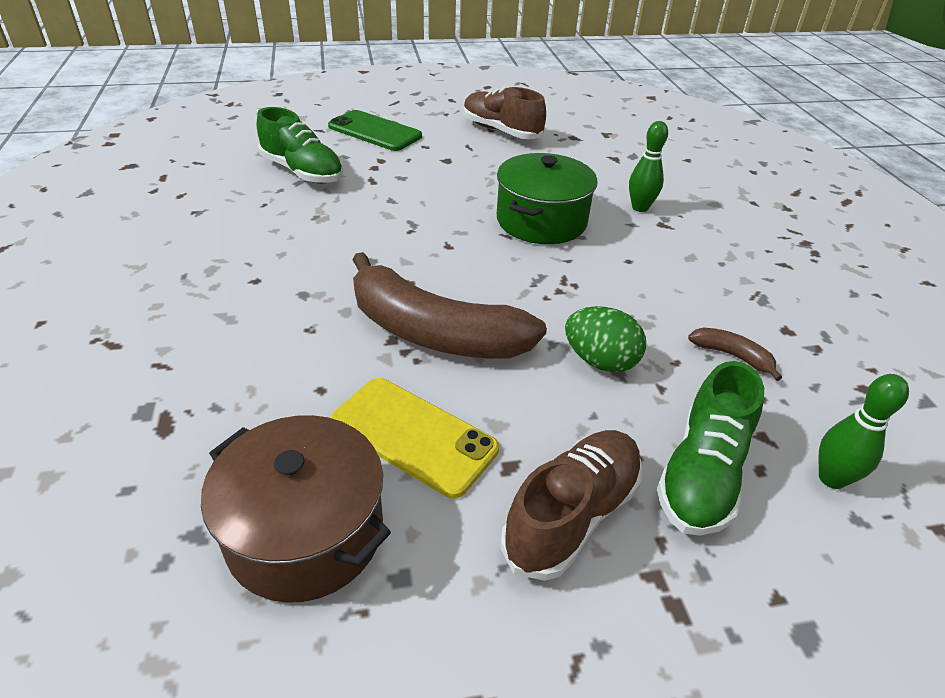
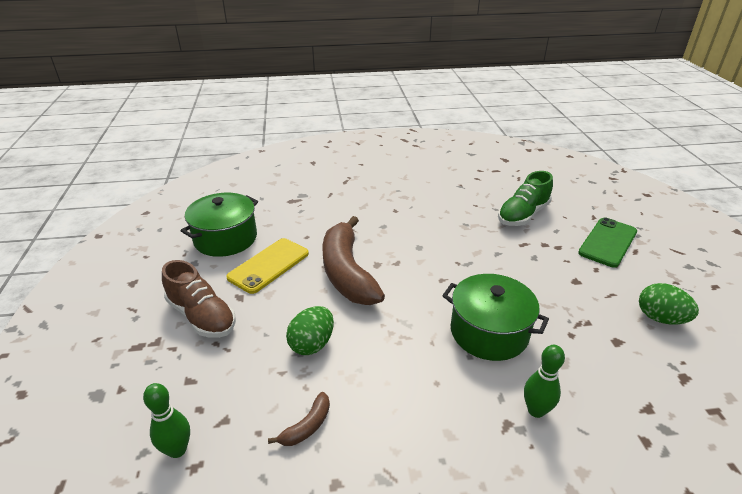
camera: 95 degrees right, 5 degrees down
brown pot [201,415,391,603] -> green pot [180,193,258,257]
brown banana [353,252,547,358] -> brown banana turned 45 degrees counterclockwise [322,216,385,305]
brown shoe [464,87,546,139] -> green egg [639,283,699,324]
green shoe [657,361,764,536] -> none

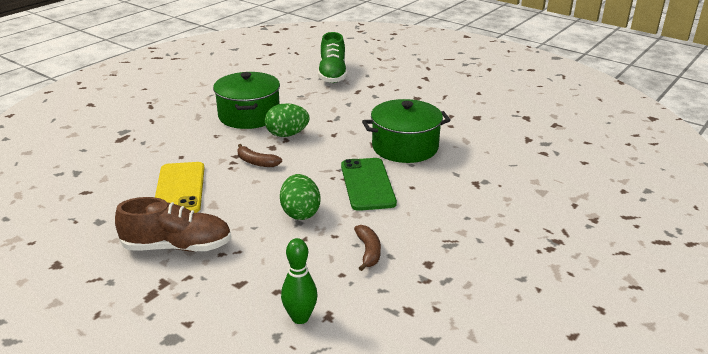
camera: 45 degrees left, 5 degrees down
green pot [180,193,258,257] -> green pot moved to [213,72,280,129]
brown banana [322,216,385,305] -> brown banana [237,144,282,167], size x0.41
green bowling pin [524,345,565,418] -> none
green phone [578,217,637,268] -> green phone moved to [341,158,397,211]
green egg [639,283,699,324] -> green egg moved to [265,103,309,137]

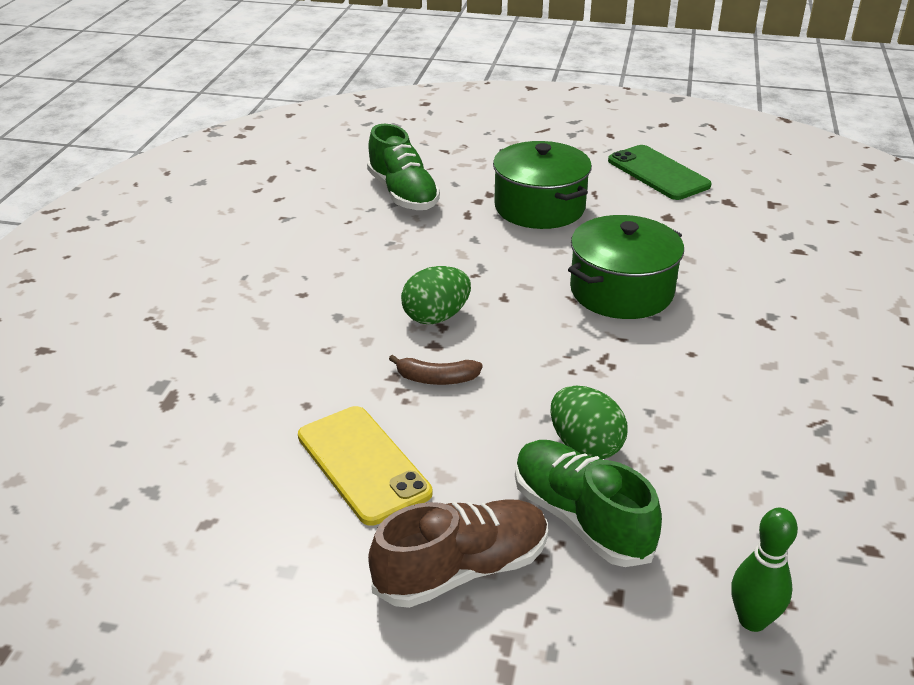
camera: 25 degrees left, 5 degrees up
green pot [213,72,280,129] -> green pot moved to [493,141,592,229]
green phone [341,158,397,211] -> green phone moved to [608,145,712,200]
brown banana [354,225,381,271] -> none
none -> green shoe [515,440,662,567]

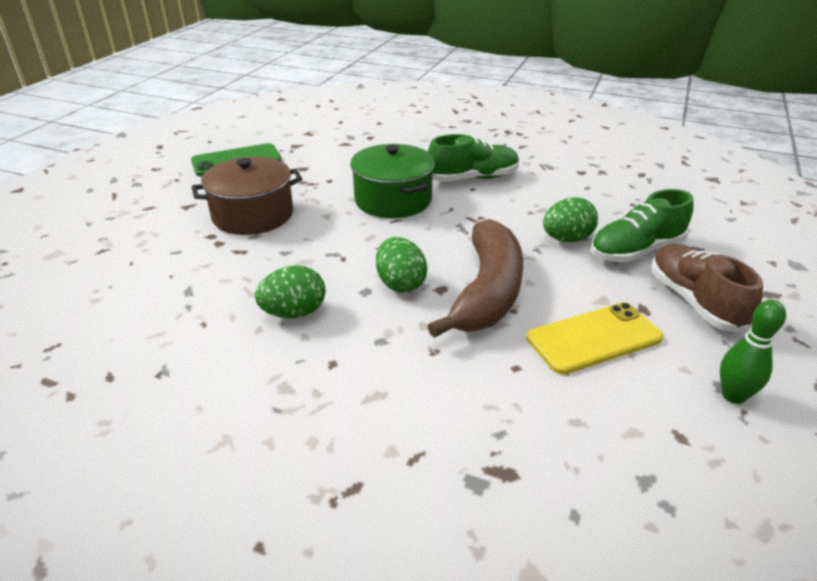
camera: 80 degrees left, 0 degrees up
green shoe [367,124,440,210] -> green shoe moved to [428,134,519,182]
brown banana [389,355,483,385] -> brown banana [428,219,523,338], size x2.43
green pot [493,141,592,229] -> brown pot [192,157,302,235]
green bowling pin [731,508,798,632] -> green bowling pin moved to [720,299,786,404]
none -> green egg [255,265,326,318]

